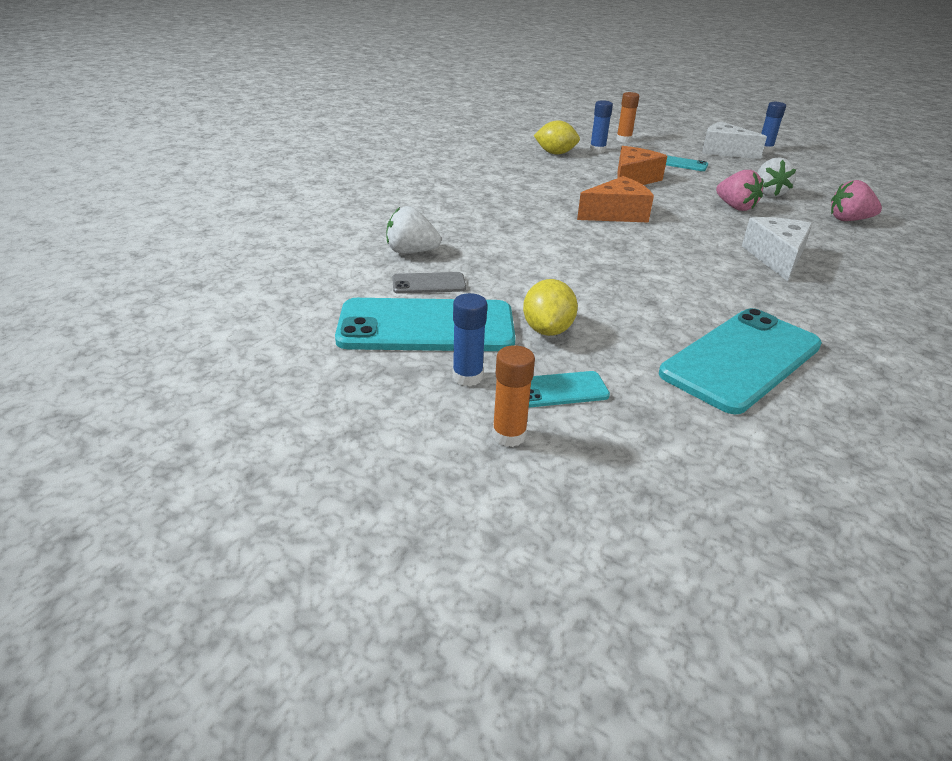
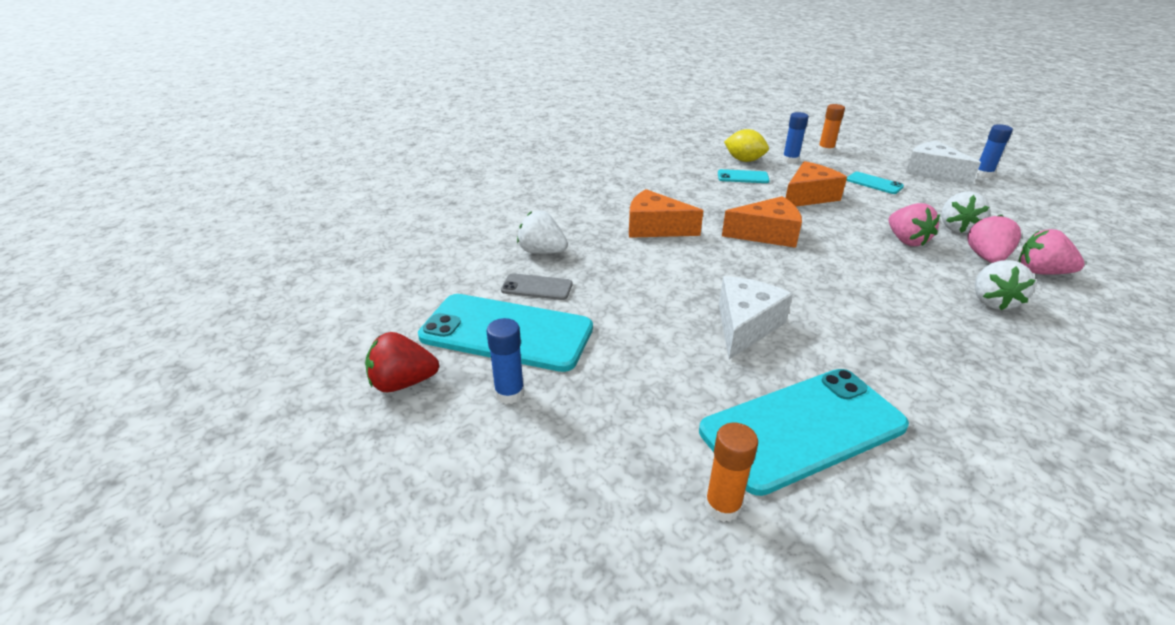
camera: 20 degrees right, 0 degrees up
orange glue stick [492,345,535,447] -> orange glue stick moved to [705,423,758,522]
yellow lemon [523,279,578,336] -> none
turquoise phone [529,371,610,407] -> turquoise phone moved to [718,169,769,183]
white cheese [742,217,812,281] -> white cheese moved to [719,276,793,360]
none -> red strawberry [365,332,439,392]
none -> orange cheese [629,189,703,238]
none -> pink strawberry [967,215,1021,263]
none -> white strawberry [975,260,1035,310]

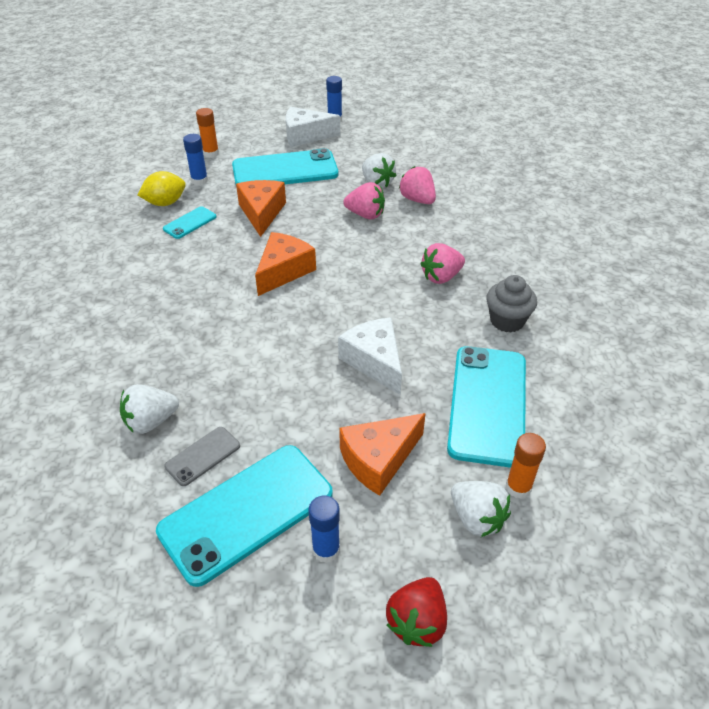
camera: 55 degrees left, 10 degrees up
red strawberry [365,332,439,392] -> red strawberry moved to [386,577,447,647]
orange cheese [629,189,703,238] -> orange cheese moved to [339,413,426,496]
turquoise phone [846,172,904,194] -> turquoise phone [232,148,338,184], size x2.17
white strawberry [975,260,1035,310] -> white strawberry moved to [451,481,511,537]
pink strawberry [1019,229,1085,275] -> pink strawberry moved to [420,243,465,284]
none -> grey cupcake [486,275,537,333]

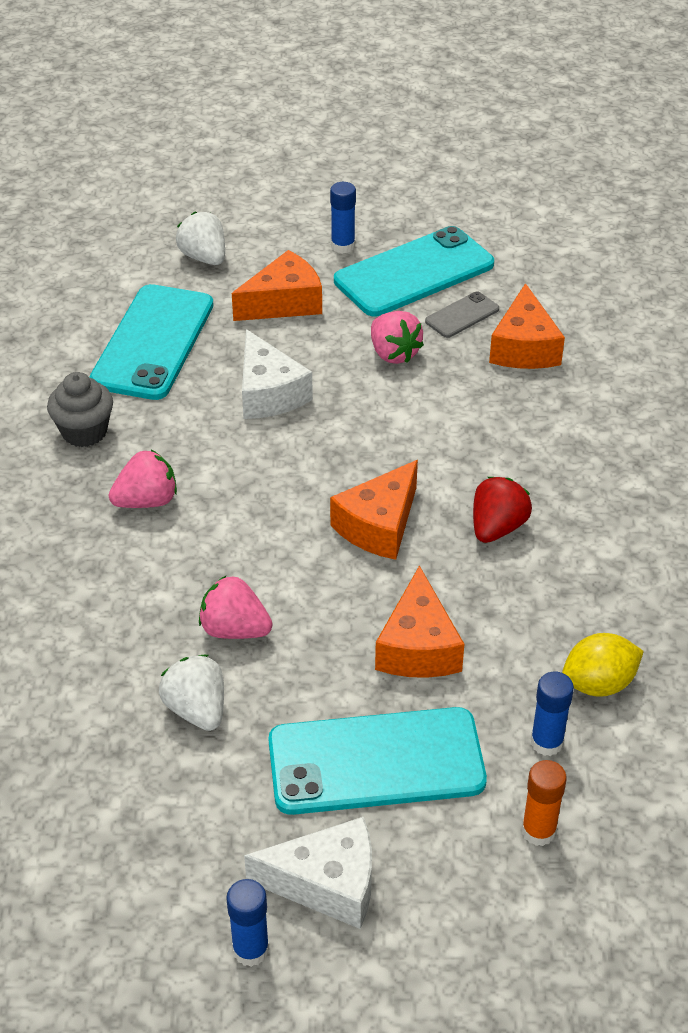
camera: 175 degrees left, 0 degrees up
white strawberry [120,384,179,434] -> orange cheese [489,283,565,369]
turquoise phone [163,206,216,239] -> none
red strawberry [386,577,447,647] -> red strawberry moved to [473,477,532,543]
pink strawberry [399,166,436,204] -> pink strawberry moved to [371,311,424,364]
orange glue stick [506,433,546,499] -> none

